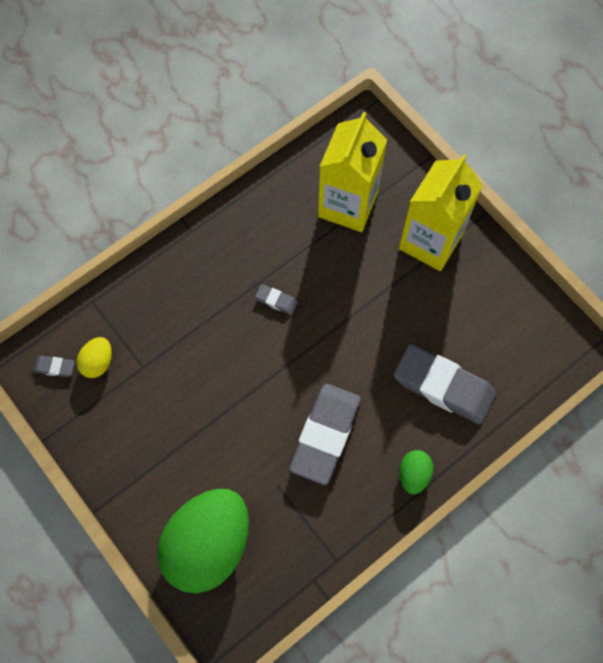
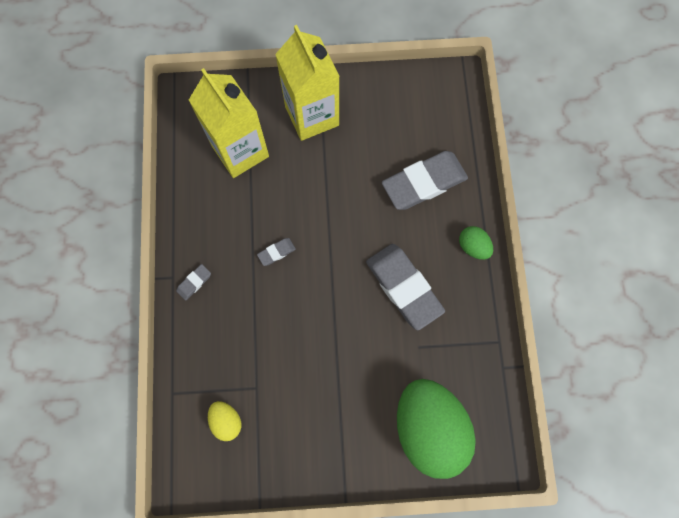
camera: 55 degrees left, 5 degrees up
grey eraser [33,356,75,377] -> grey eraser moved to [176,264,211,300]

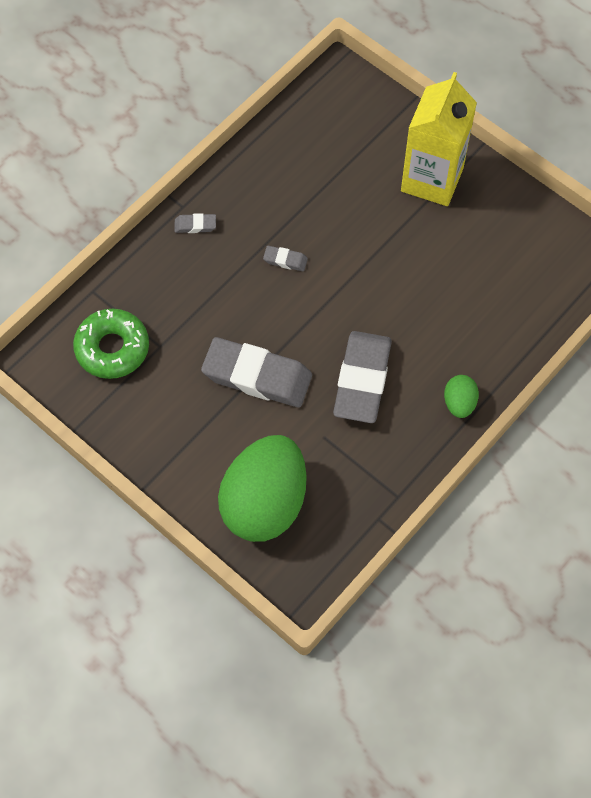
camera: 45 degrees right, 10 degrees down
yellow carton [189,68,269,178] -> none
yellow egg [208,401,241,441] -> green donut [73,309,149,379]
grey eraser [382,151,468,210] -> grey eraser moved to [201,337,312,407]

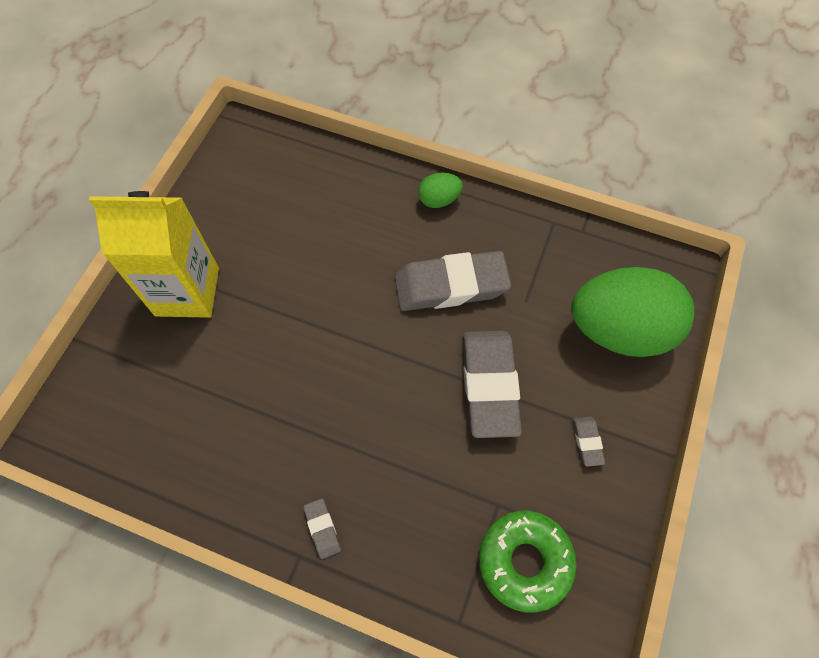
camera: 110 degrees left, 0 degrees up
grey eraser [263,246,308,271] -> grey eraser moved to [573,417,605,467]

